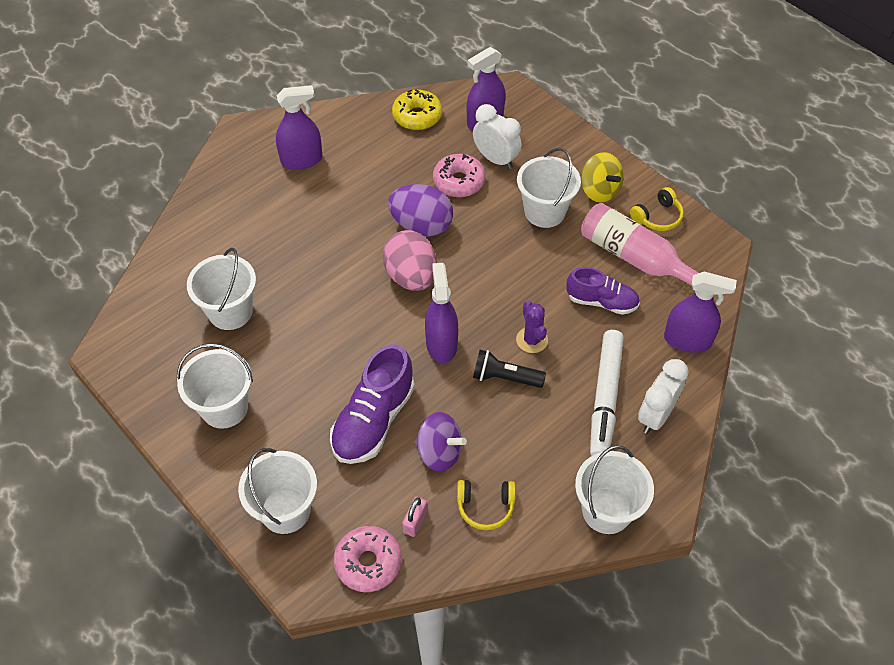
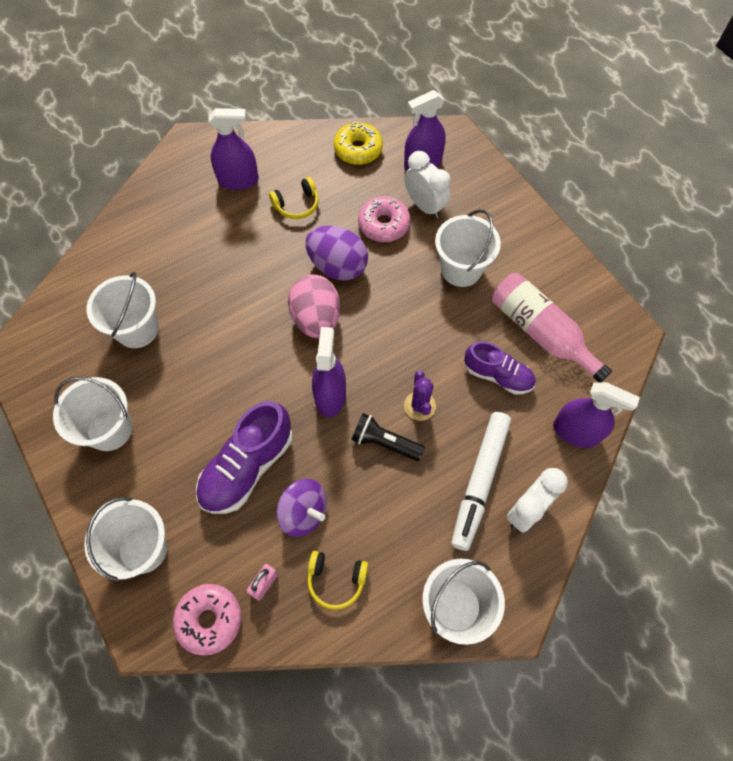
camera: 10 degrees right, 10 degrees up
yellow spinning top [581,152,624,203] -> none
yellow headphones [630,187,684,231] -> yellow headphones moved to [269,177,319,219]

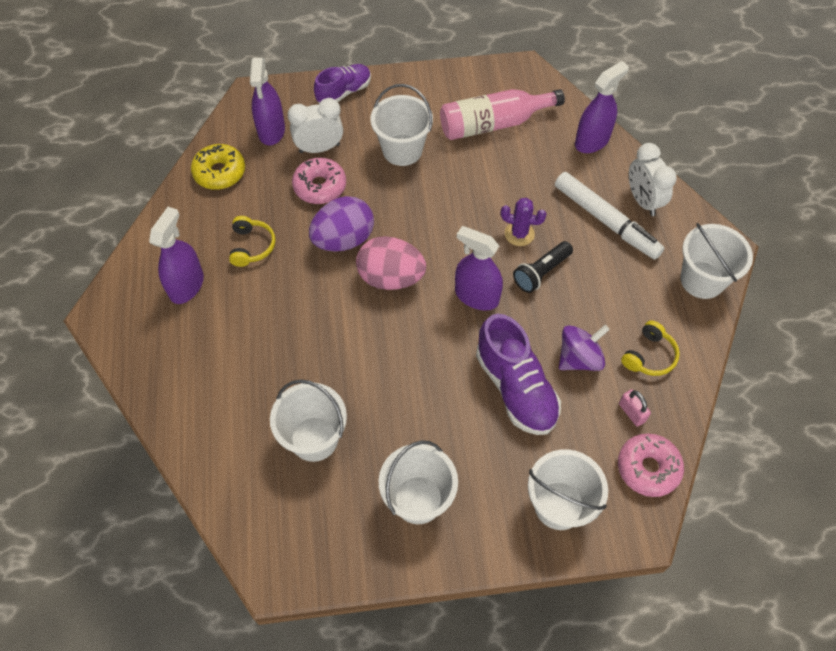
camera: 65 degrees left, 5 degrees down
purple shoe [464,341,536,395] -> purple shoe moved to [314,64,371,103]

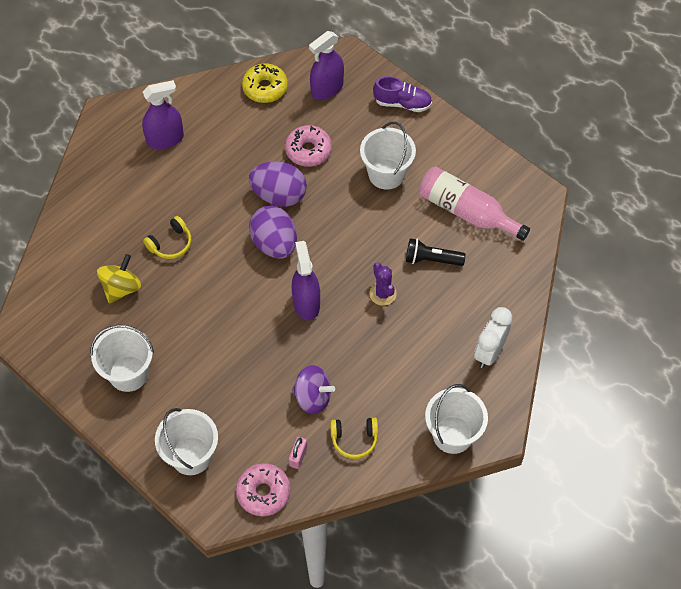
camera: 50 degrees right, 0 degrees up
yellow headphones [229,216,276,267] -> yellow headphones moved to [143,216,192,259]
white bucket [270,379,347,462] -> yellow spinning top [97,254,141,304]
white clock [288,98,343,153] -> none
pink egg [356,236,426,290] -> purple egg [249,206,297,259]
purple shoe [476,314,561,435] -> none
black flashlight [513,241,573,293] -> black flashlight moved to [406,238,466,266]
white marker [555,172,664,260] -> none
purple spray bottle [575,61,629,153] -> none

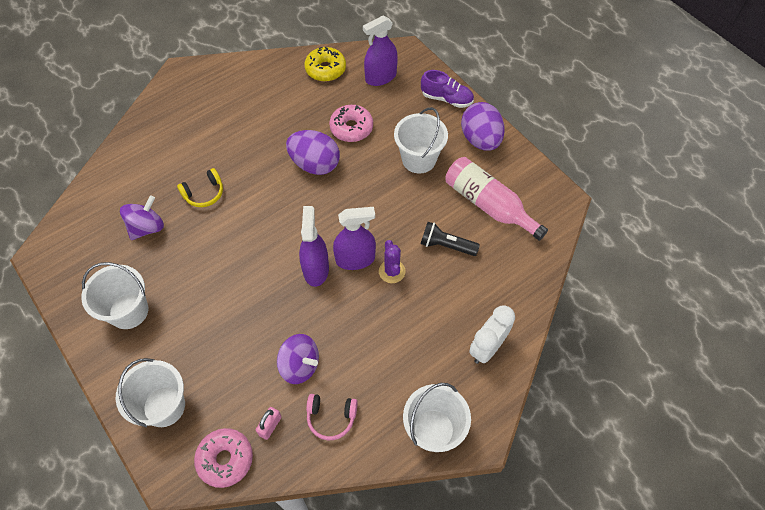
camera: 10 degrees right, 0 degrees up
yellow spinning top [97,254,141,304] -> purple spinning top [120,195,164,240]
purple spray bottle [142,80,184,149] -> purple spray bottle moved to [333,207,376,270]
purple egg [249,206,297,259] -> purple egg moved to [461,102,505,151]
yellow headphones [330,418,378,459] -> pink headphones [306,394,358,440]

